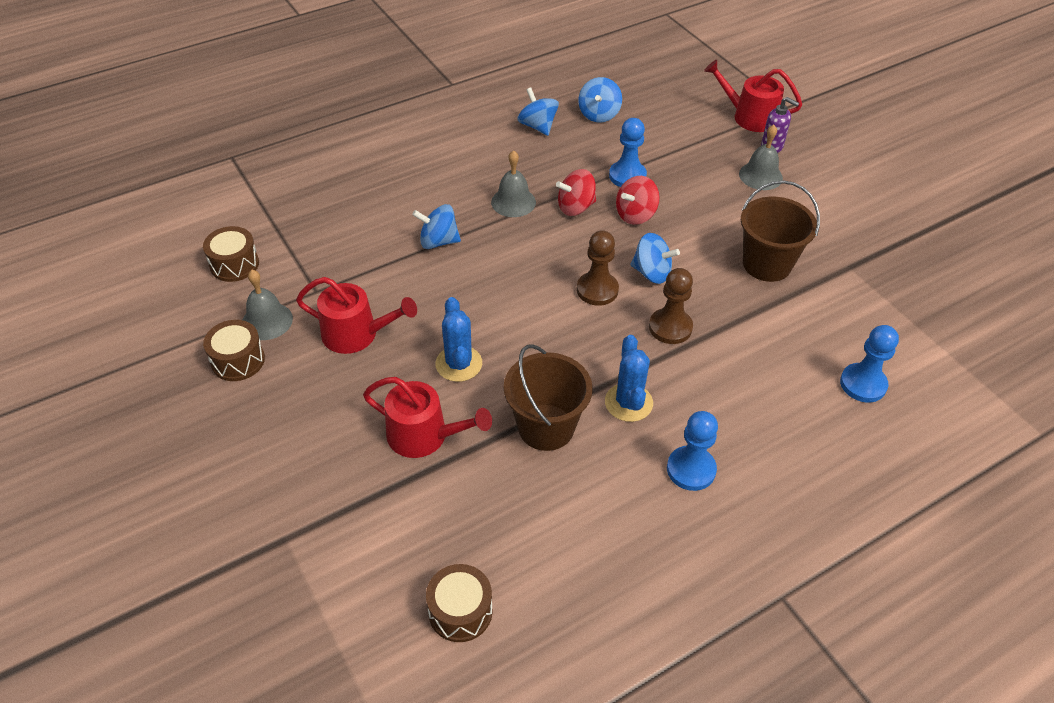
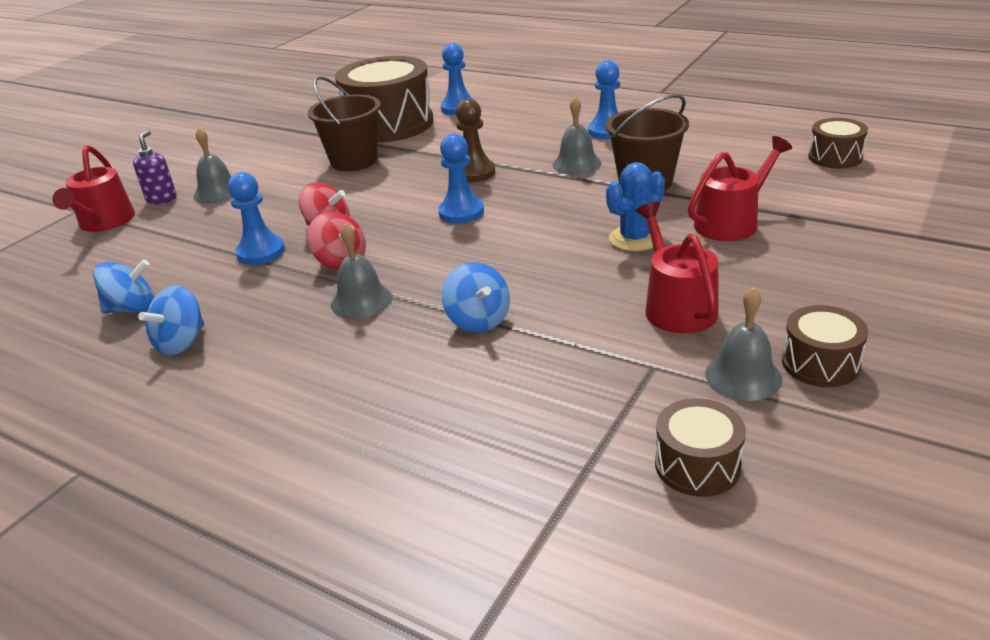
camera: 115 degrees left, 15 degrees down
red watering can [363,377,492,458] -> red watering can turned 60 degrees clockwise [688,136,792,241]
brown pawn [577,230,619,306] -> blue pawn [438,134,484,224]
blue cactus [605,335,653,422] -> grey bell [553,96,601,175]
blue spinning top [631,233,680,284] -> none
none -> brown drum [335,56,433,143]

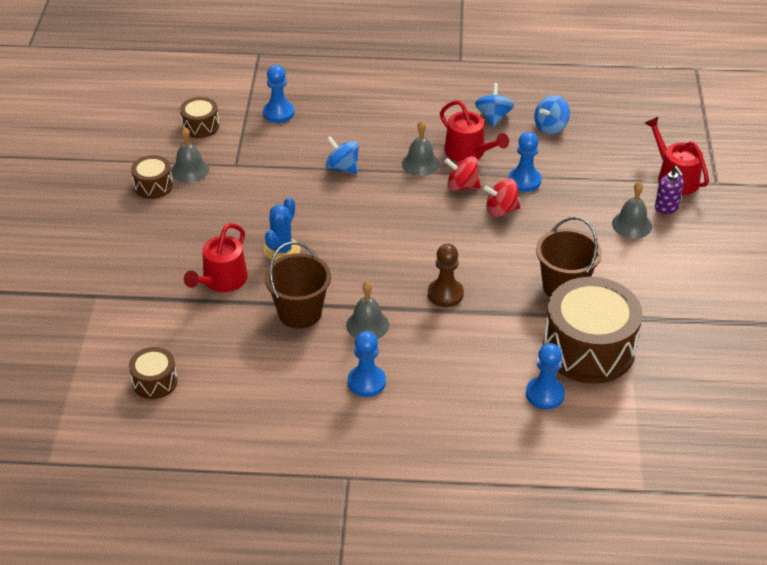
camera: 150 degrees right, 10 degrees up
blue pawn [438,134,484,224] -> blue pawn moved to [263,65,294,123]
red watering can [636,202,718,334] -> red watering can moved to [440,100,509,162]

